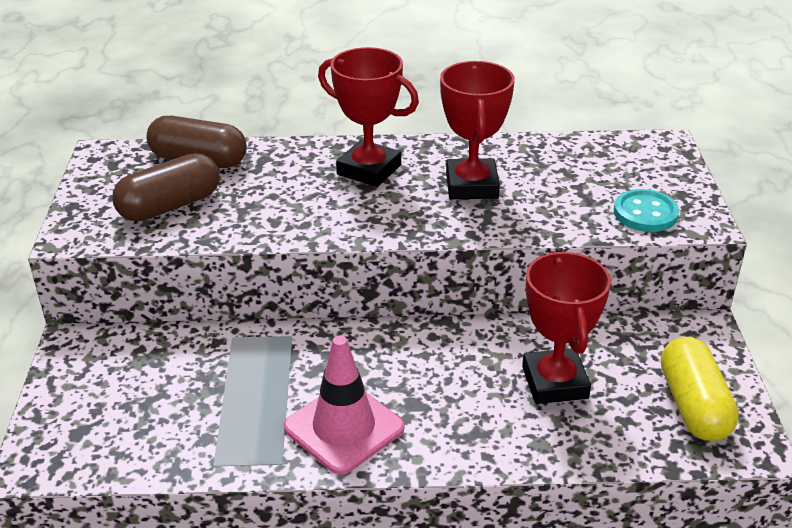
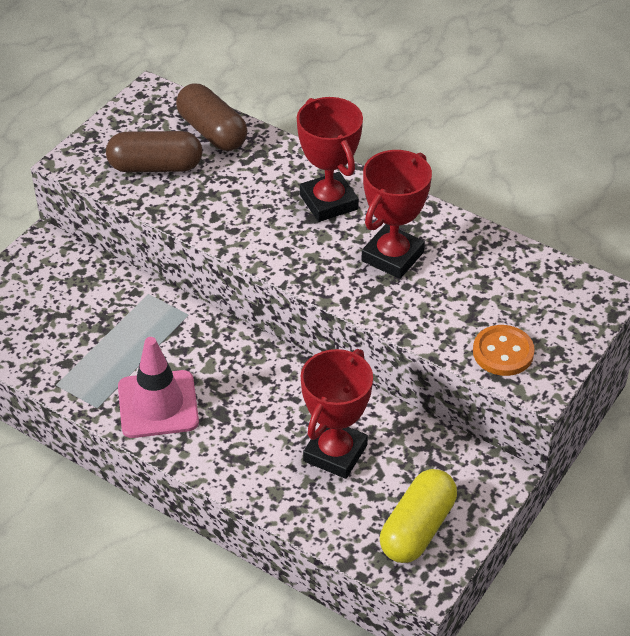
camera: 35 degrees right, 10 degrees up
turquoise button [614,189,679,232] -> orange button [473,325,535,376]

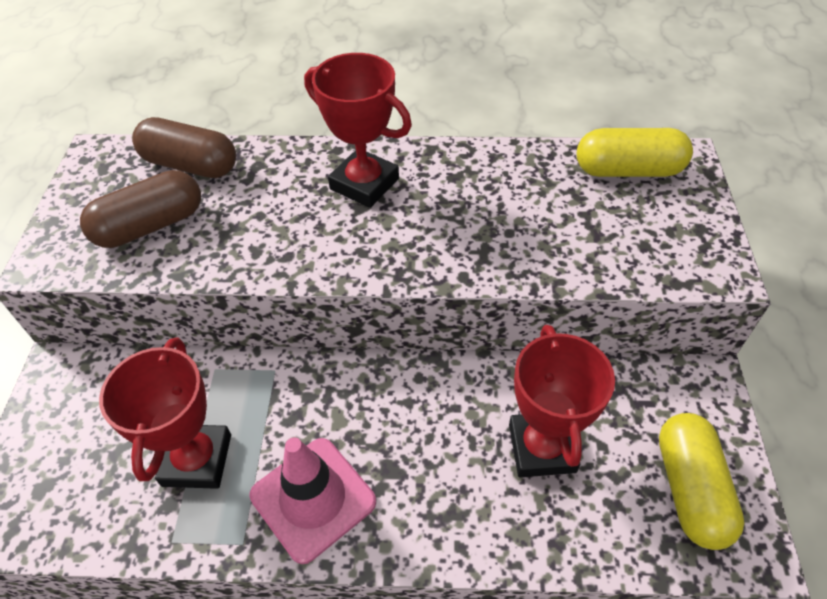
camera: 30 degrees left, 5 degrees up
red trophy [361,150,432,279] -> red trophy moved to [99,338,231,489]
orange button [473,325,535,376] -> none
none -> yellow capsule [577,128,693,177]

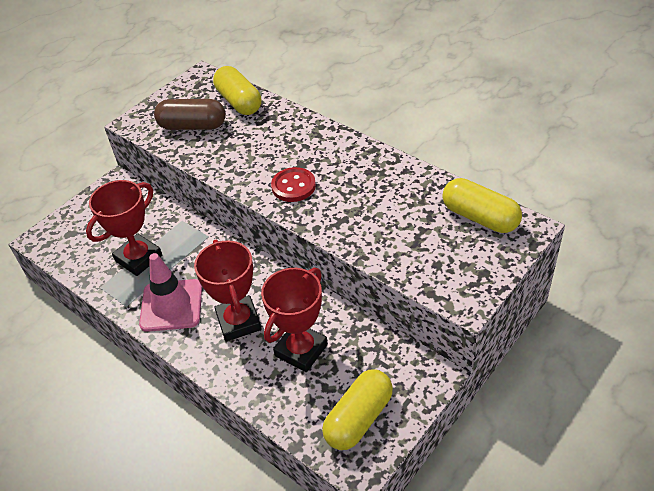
camera: 40 degrees right, 5 degrees down
brown capsule [132,117,236,178] -> yellow capsule [213,66,261,115]
red trophy [304,53,412,208] -> red trophy moved to [194,240,262,342]
none -> red button [271,167,316,202]

